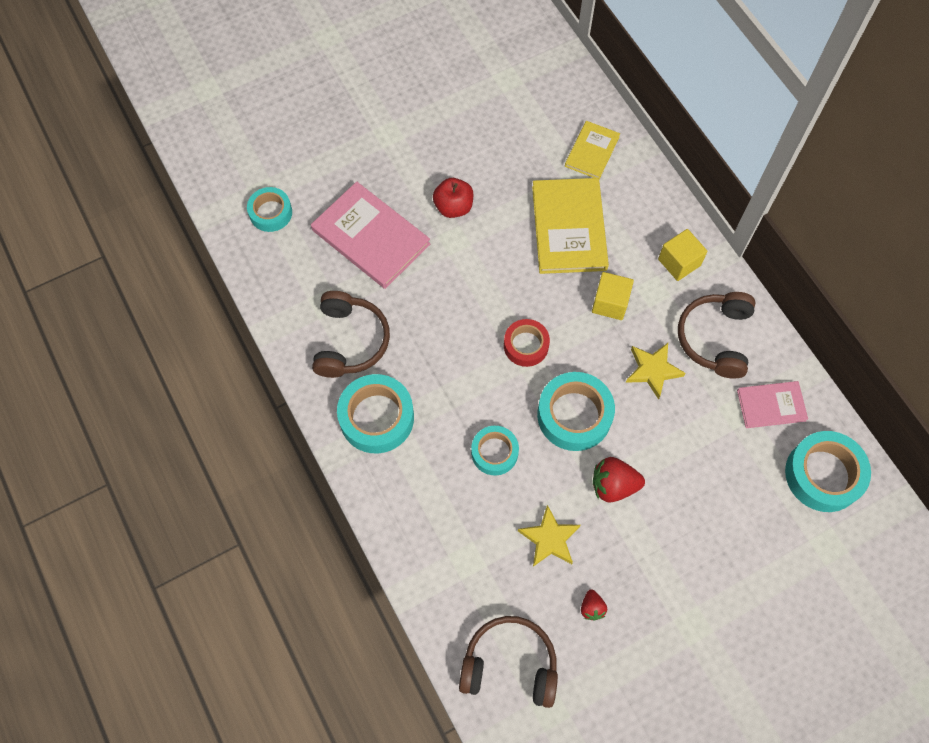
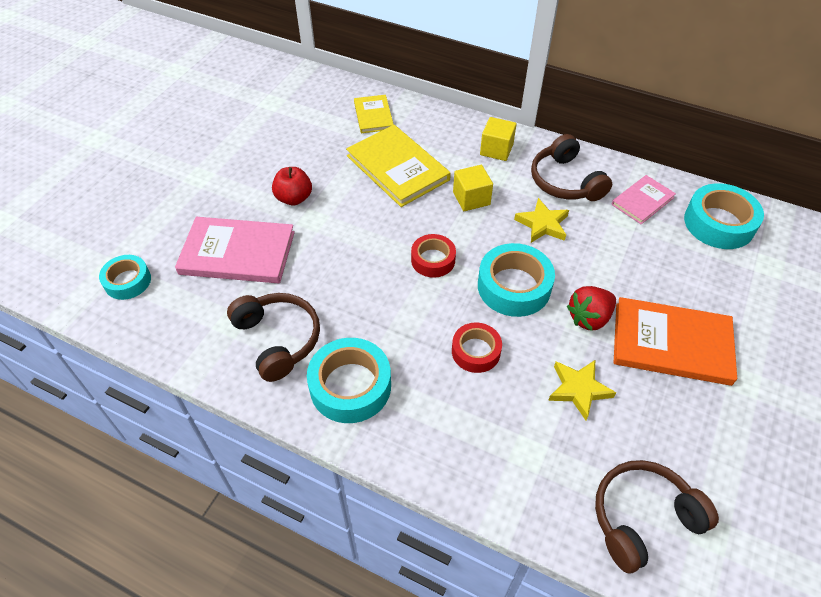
camera: 35 degrees left, 15 degrees down
turquoise tape [471,426,519,475] -> red tape [452,323,502,373]
red strawberry [581,589,607,621] -> none
none -> orange book [614,297,737,386]

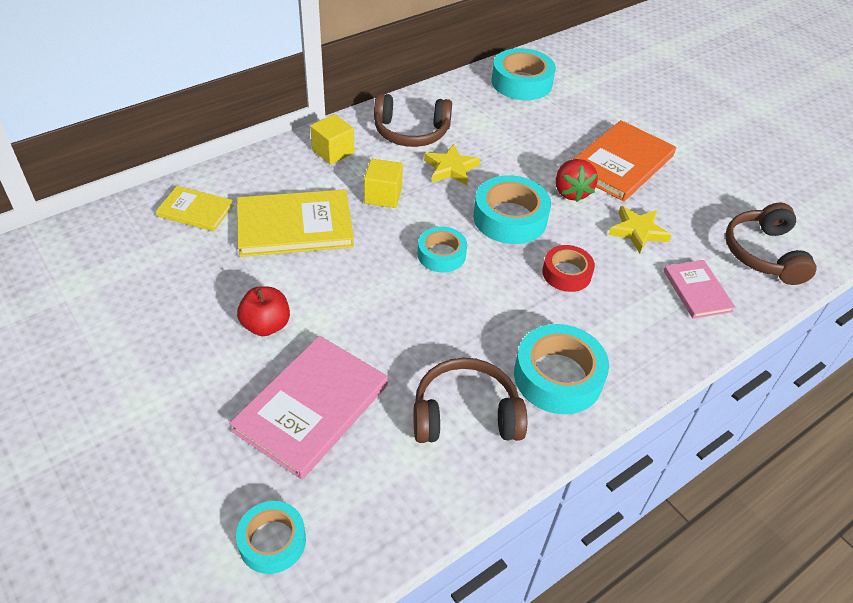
camera: 65 degrees left, 5 degrees down
red tape [411,234,456,278] -> turquoise tape [418,227,467,272]
pink book [611,175,676,224] -> pink book moved to [663,260,735,319]

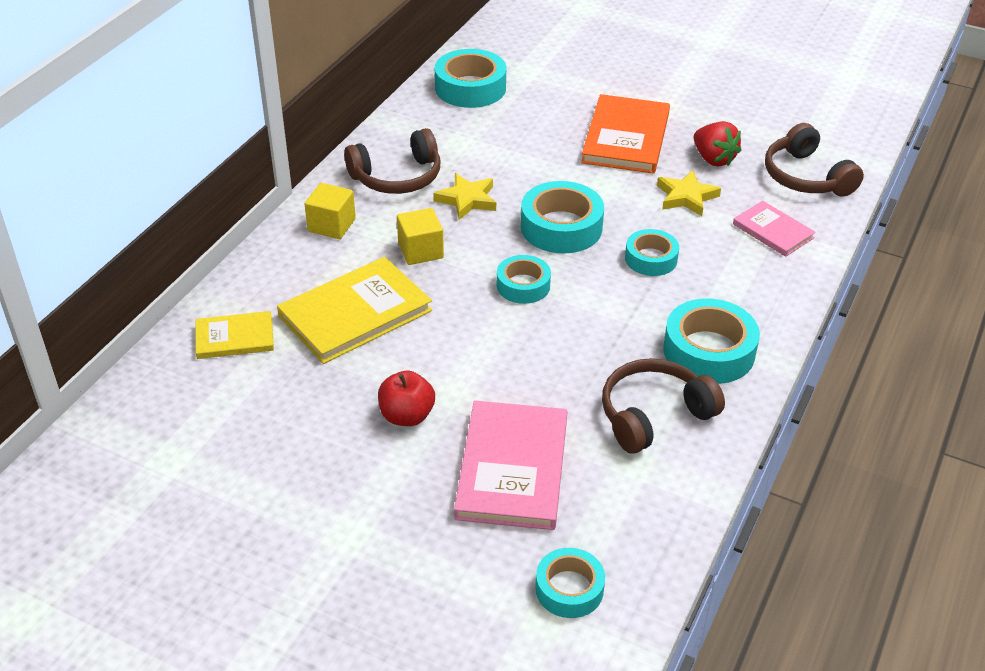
camera: 25 degrees left, 5 degrees down
red tape [542,245,595,292] -> turquoise tape [625,229,679,276]
red strawberry [556,159,598,202] -> red strawberry moved to [694,121,741,166]

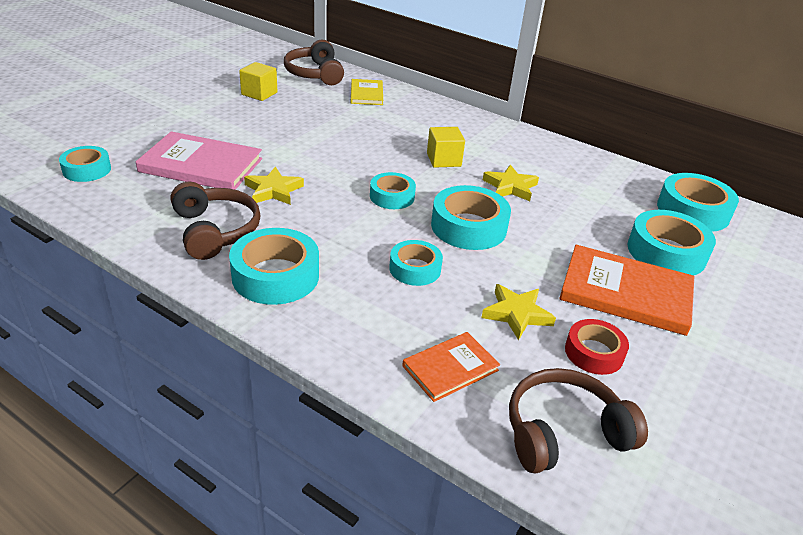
camera: 95 degrees right, 5 degrees down
yellow book [277,257,432,364] -> none
yellow cube [305,183,356,239] -> yellow cube moved to [239,62,277,101]
brown headphones [344,128,441,194] -> brown headphones moved to [284,39,344,85]
red apple [378,371,435,426] -> none
red strawberry [694,121,741,166] -> red tape [565,319,629,375]
pink book [733,201,816,257] -> orange book [402,332,500,402]
none -> yellow star [244,167,304,205]
none -> turquoise tape [627,210,716,275]

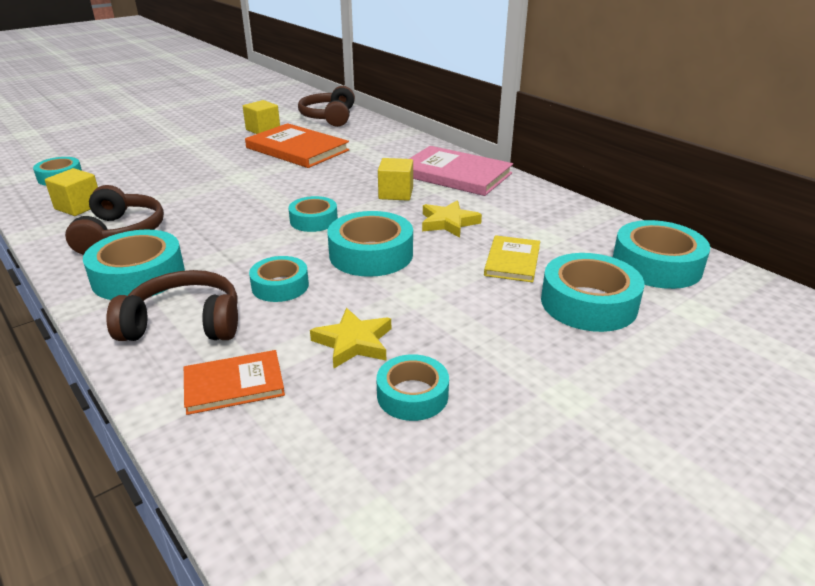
camera: 20 degrees right, 5 degrees down
pink book [136,131,262,190] -> pink book moved to [409,146,513,196]
yellow star [244,167,304,205] -> none
yellow book [351,79,383,105] -> yellow book moved to [484,235,540,283]
brown headphones [509,368,648,473] -> brown headphones moved to [106,270,238,341]
orange book [559,245,695,336] -> orange book moved to [245,123,349,168]
red tape [565,319,629,375] -> turquoise tape [376,354,449,421]
none -> yellow cube [45,168,98,216]

